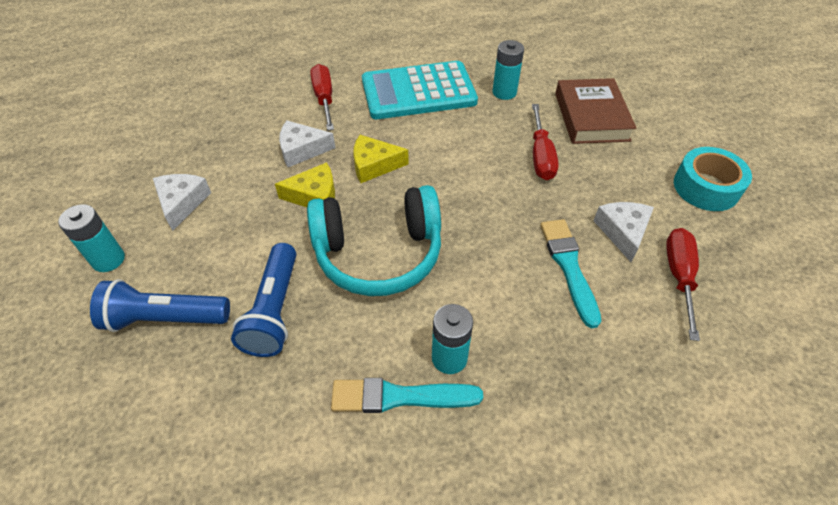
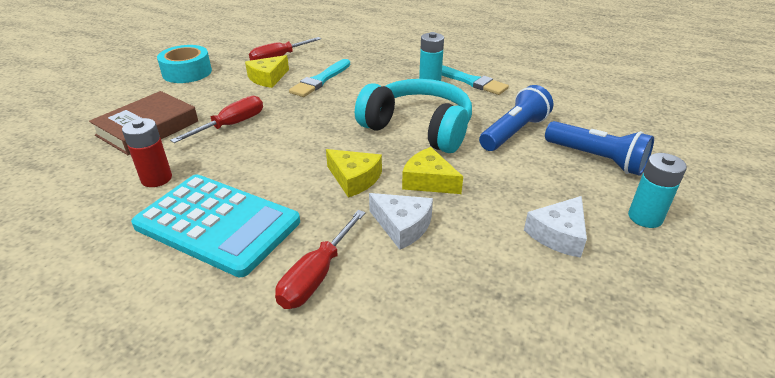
camera: 140 degrees left, 15 degrees down
turquoise battery [492,40,524,100] -> red battery [122,118,172,187]
white cheese [593,202,654,262] -> yellow cheese [245,55,289,88]

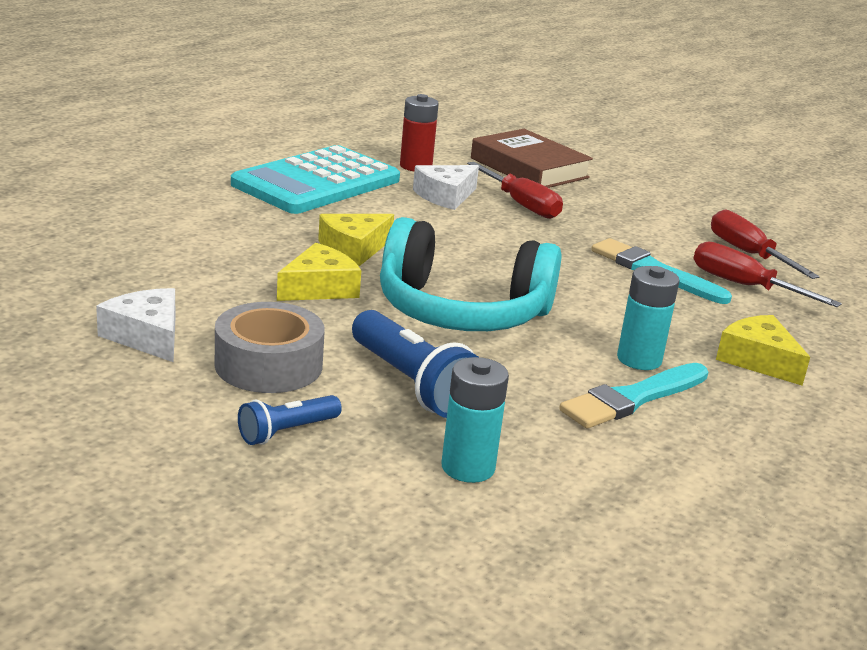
camera: 100 degrees right, 10 degrees down
turquoise tape [157,45,212,83] -> none
yellow cheese [245,55,289,88] -> yellow cheese moved to [716,315,810,386]
red screwdriver [275,210,366,309] -> red screwdriver moved to [693,241,842,307]
turquoise headphones [355,79,472,153] -> turquoise headphones turned 60 degrees clockwise [380,217,562,331]
white cheese [369,193,433,250] -> white cheese moved to [413,165,479,210]
blue flashlight [545,121,654,176] -> blue flashlight [238,395,342,445], size x0.56
turquoise battery [628,153,687,228] -> turquoise battery moved to [442,357,509,483]
none -> grey tape [215,302,325,393]

